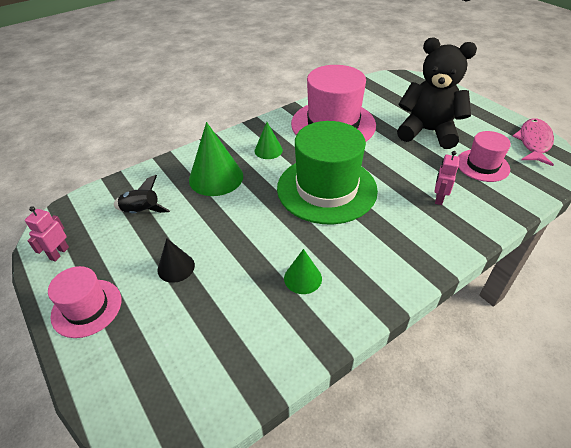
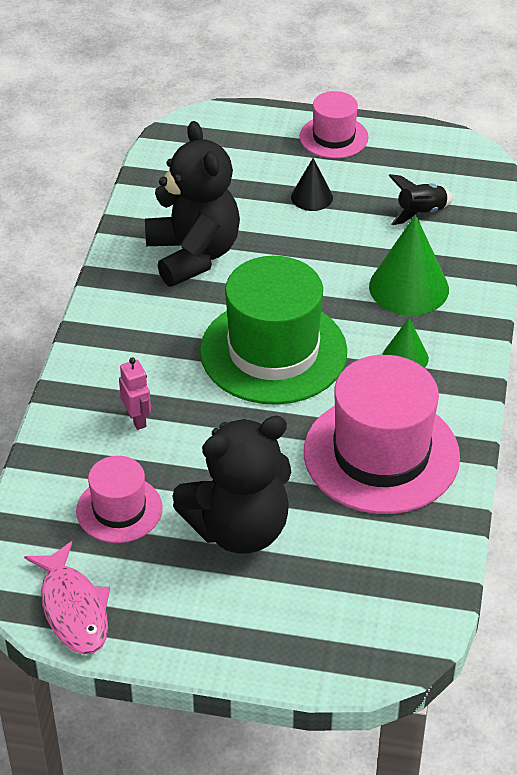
camera: 135 degrees right, 0 degrees up
pink robot [25,206,69,261] -> none
green cone [284,249,322,294] -> black teddy bear [145,121,240,286]

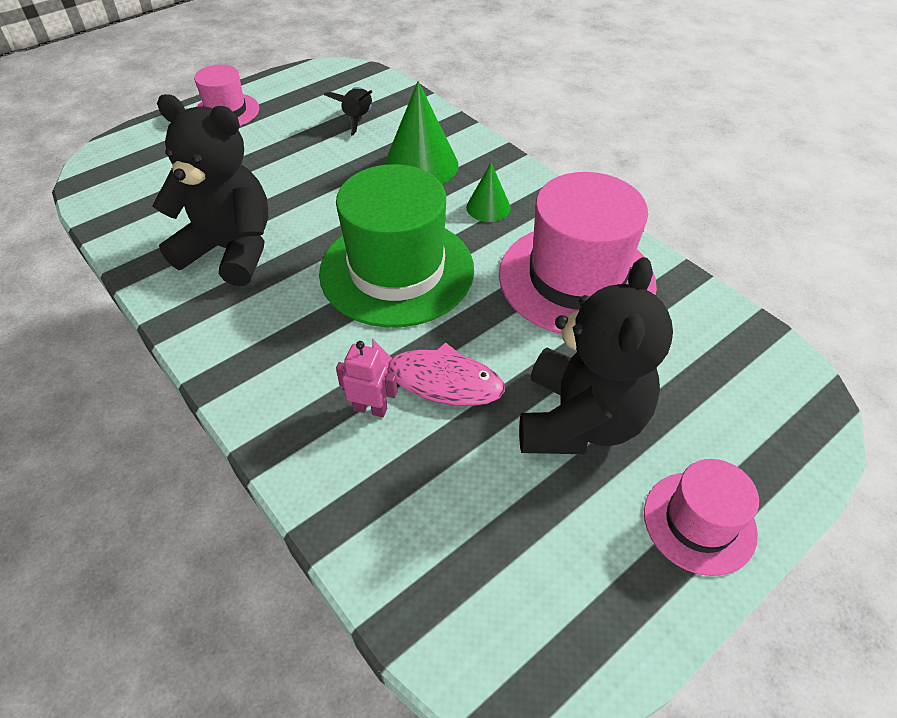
camera: 50 degrees left, 5 degrees up
pink fish [24,541,110,654] -> pink fish moved to [372,339,505,406]
pink hat [76,456,163,543] -> pink hat moved to [644,459,759,576]
black cone [291,158,333,211] -> none

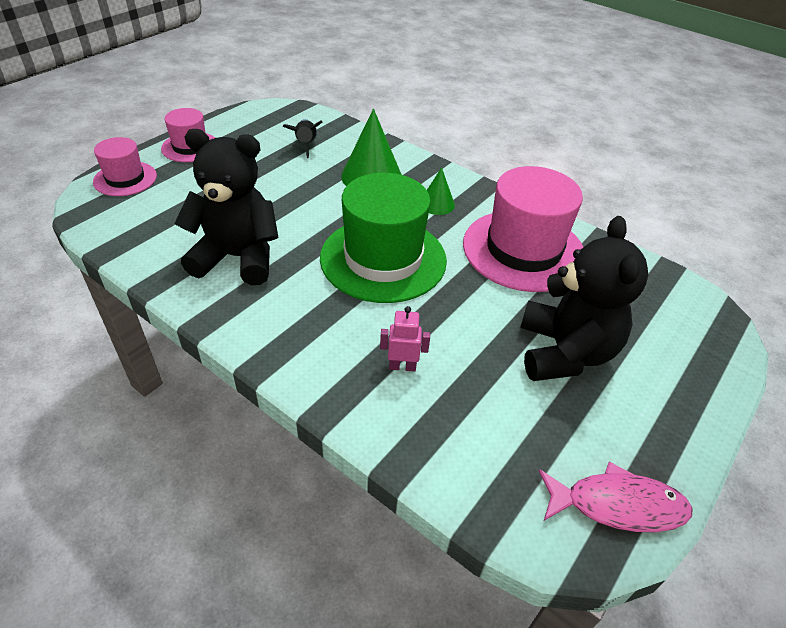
camera: 15 degrees left, 5 degrees down
pink fish [372,339,505,406] -> pink fish moved to [539,462,693,532]
pink hat [644,459,759,576] -> pink hat moved to [93,137,157,196]

